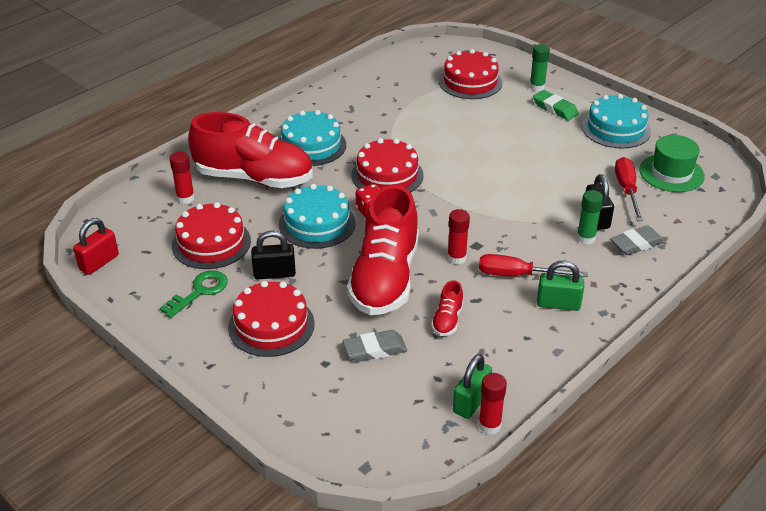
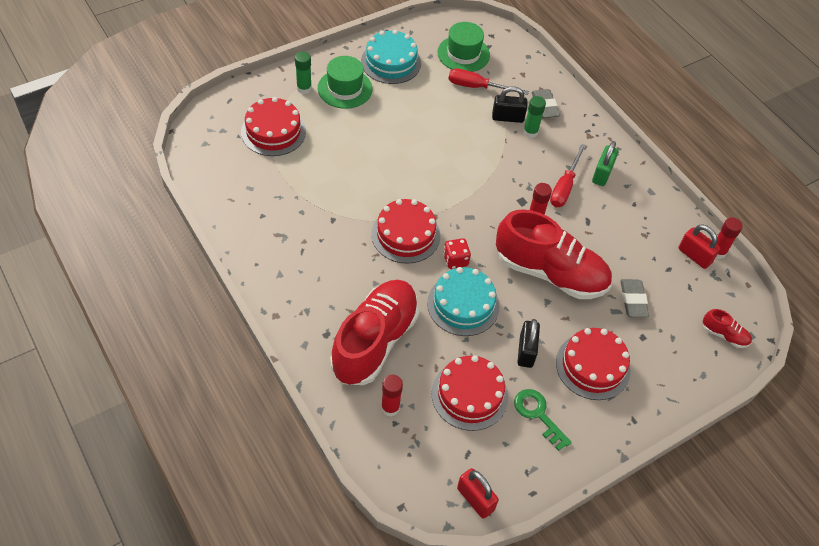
camera: 80 degrees left, 15 degrees up
turquoise cake [279,110,346,166] -> none
red shoe [431,280,464,336] -> red shoe moved to [703,309,752,348]
green padlock [453,354,492,419] -> red padlock [678,224,720,269]
green eraser [533,90,579,121] -> green hat [318,56,373,109]

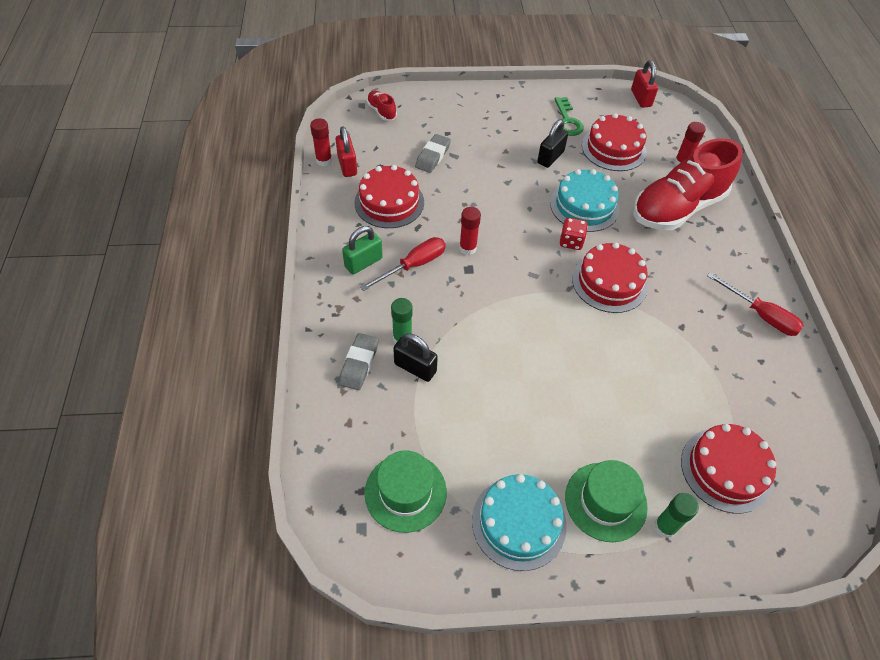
camera: 150 degrees left, 0 degrees up
red screwdriver [448,68,529,95] -> red screwdriver moved to [707,272,804,336]
red shoe [496,209,612,299] -> none
red cake [556,328,631,400] -> red cake moved to [354,165,424,228]

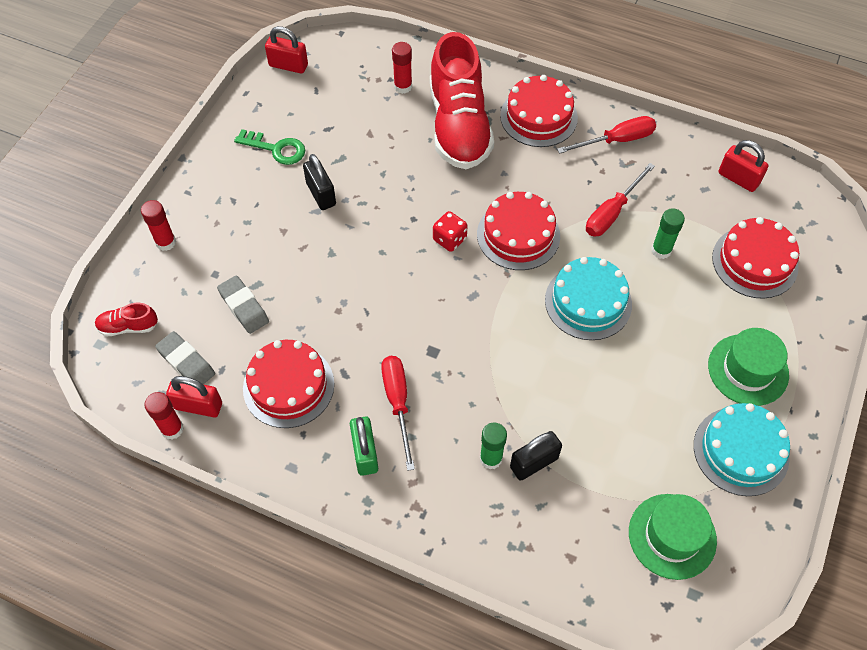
camera: 60 degrees left, 5 degrees up
grey eraser [339,333,378,390] -> grey eraser moved to [155,331,215,384]
red glue stick [459,207,481,255] -> red glue stick moved to [141,200,176,251]
turquoise cake [550,169,620,232] -> turquoise cake moved to [545,257,632,340]
red cake [582,113,647,171] -> red cake moved to [500,75,578,147]
green glue stick [654,493,699,538] -> green glue stick moved to [651,208,685,259]
none -> red screwdriver [586,163,655,236]
none -> red padlock [718,140,769,192]

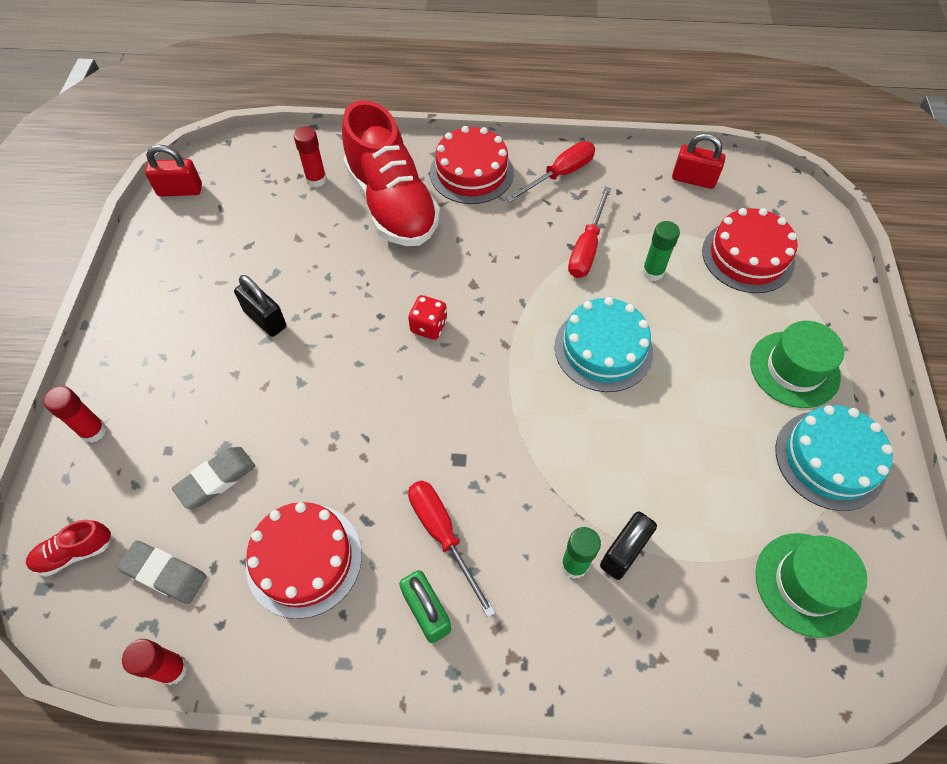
camera: 20 degrees left, 0 degrees up
red padlock [166,376,222,417] -> none
grey eraser [217,275,269,334] -> grey eraser turned 75 degrees counterclockwise [172,447,255,509]
green key [234,129,305,165] -> none
red cake [477,192,560,270] -> none

